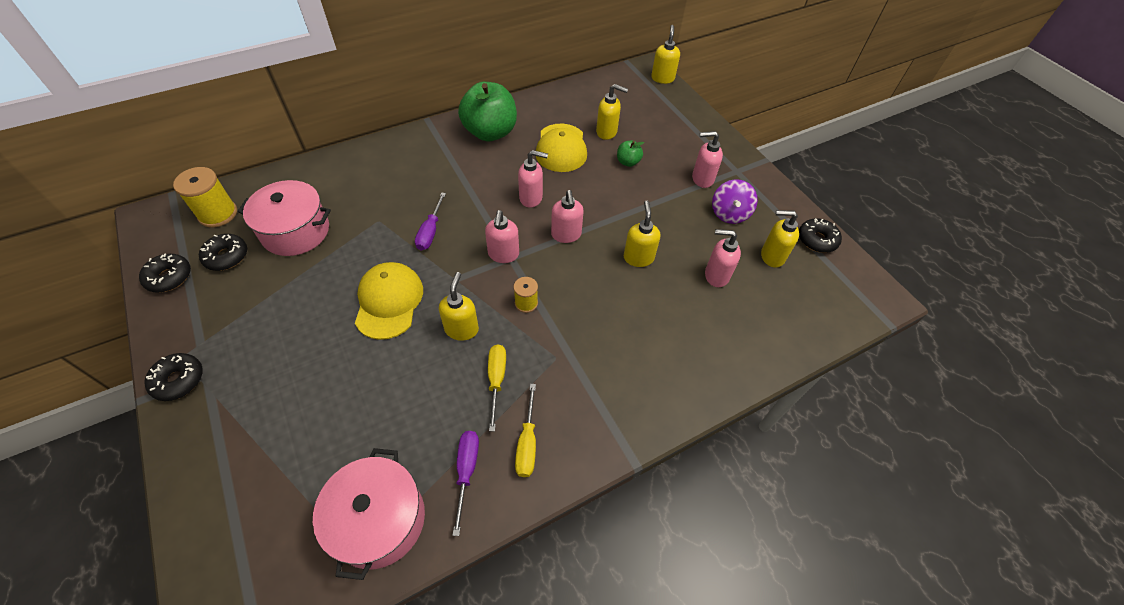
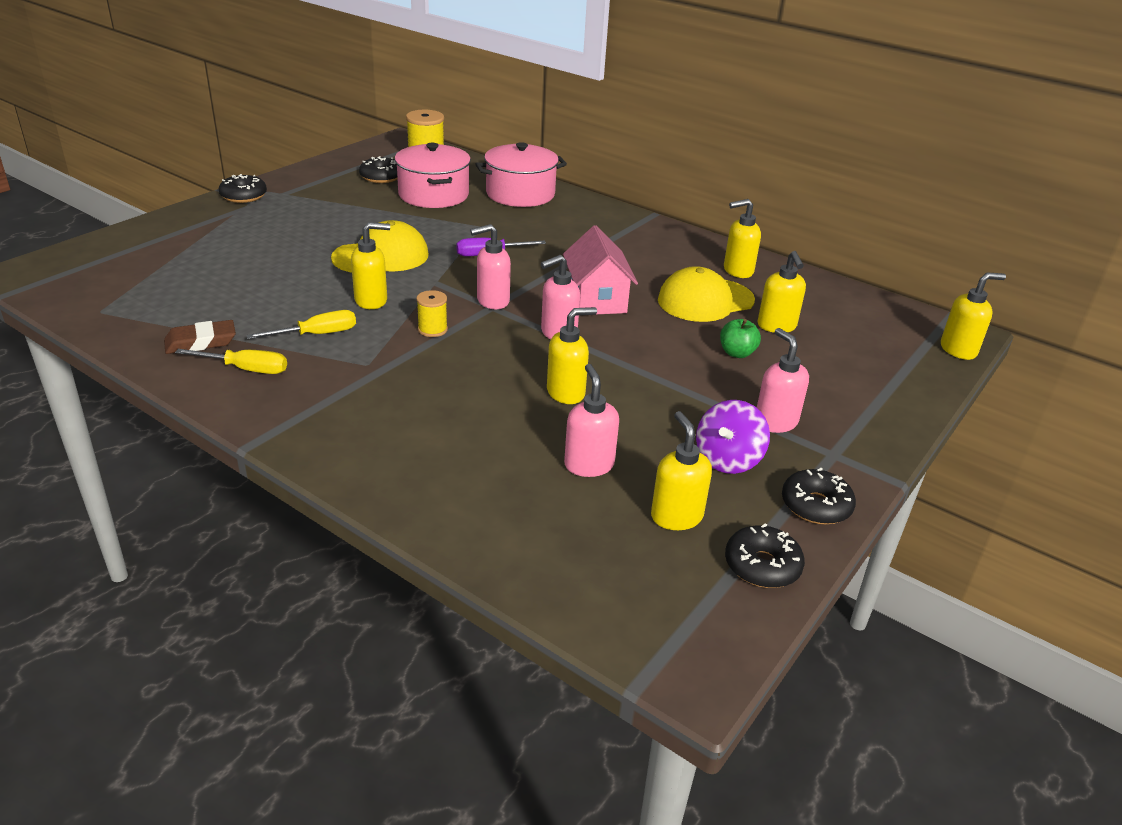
camera: 65 degrees right, 20 degrees down
black donut [139,254,191,293] -> black donut moved to [782,468,856,525]
pink pot [313,448,425,580] -> pink pot moved to [475,142,567,207]
purple screwdriver [452,431,479,536] -> brown eraser [164,320,236,354]
green apple [458,82,517,141] -> none
yellow screwdriver [515,384,536,477] -> yellow screwdriver turned 150 degrees counterclockwise [175,349,287,374]
pink soap dispenser [518,150,548,208] -> pink house [563,225,638,314]
purple spinning top [712,179,758,224] -> purple spinning top turned 45 degrees counterclockwise [696,400,770,474]
none -> yellow soap dispenser [724,199,761,278]

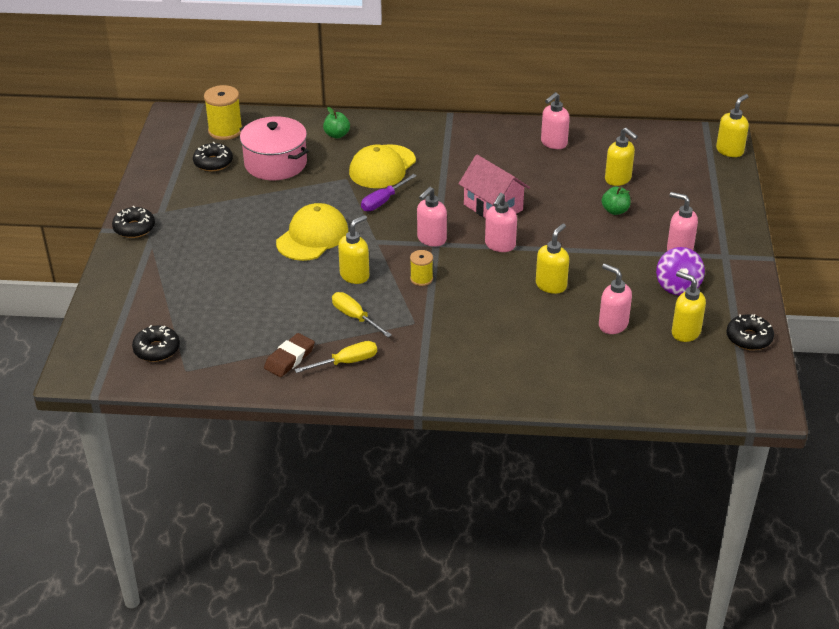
camera: 30 degrees left, 5 degrees up
yellow screwdriver [246,310,356,339] -> yellow screwdriver turned 75 degrees counterclockwise [332,292,392,337]
pink pot [475,142,567,207] -> green apple [323,107,350,138]
yellow cap [658,266,755,322] -> yellow cap moved to [349,144,416,188]
yellow soap dispenser [724,199,761,278] -> pink soap dispenser [541,92,570,149]
black donut [782,468,856,525] -> black donut moved to [132,325,180,362]

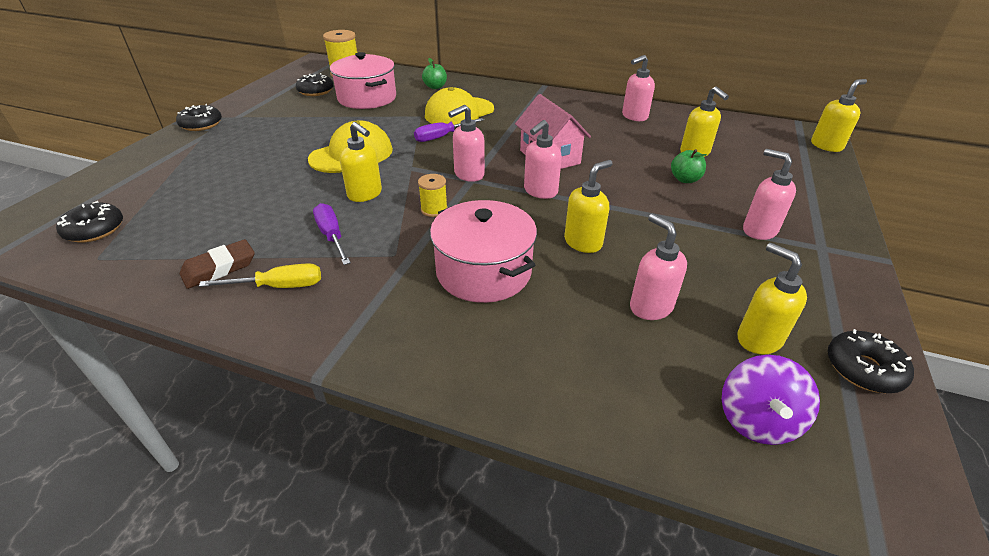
camera: 15 degrees right, 0 degrees up
yellow screwdriver [332,292,392,337] -> purple screwdriver [313,203,351,265]
yellow soap dispenser [338,215,369,284] -> yellow soap dispenser turned 75 degrees clockwise [340,122,382,202]
purple spinning top [656,247,705,295] -> purple spinning top moved to [722,355,820,445]
none -> pink pot [430,200,537,303]

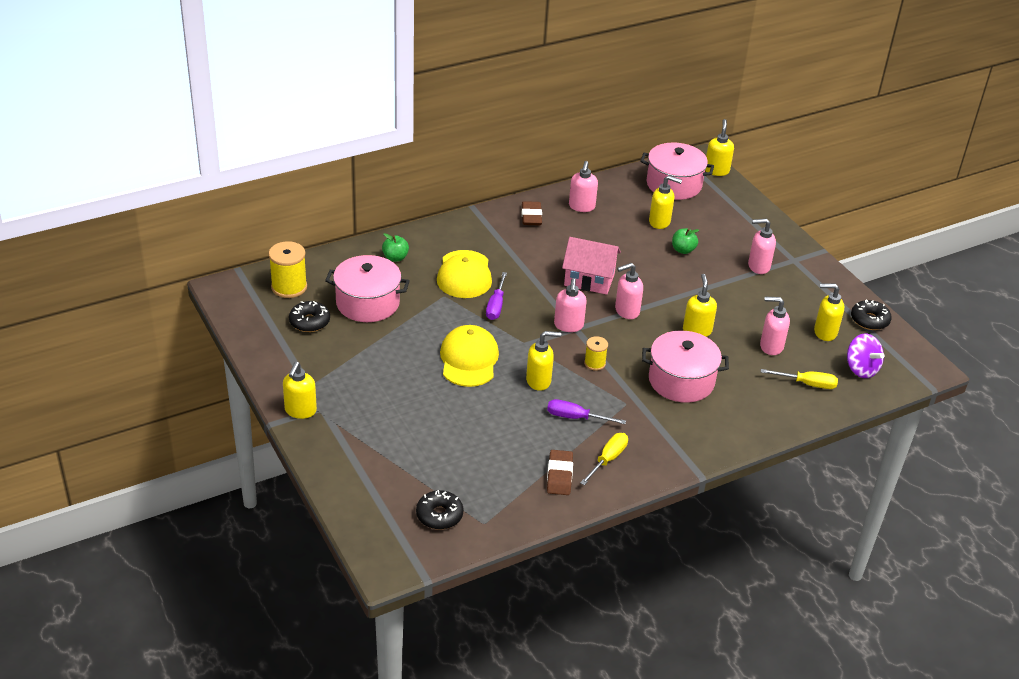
camera: 50 degrees left, 0 degrees up
black donut [176,104,222,131] -> yellow soap dispenser [283,362,317,419]
pink soap dispenser [524,120,562,199] -> pink soap dispenser turned 75 degrees clockwise [615,263,643,319]
none -> brown eraser [522,201,542,225]
none -> pink pot [640,143,714,200]
none -> yellow screwdriver [761,369,838,389]

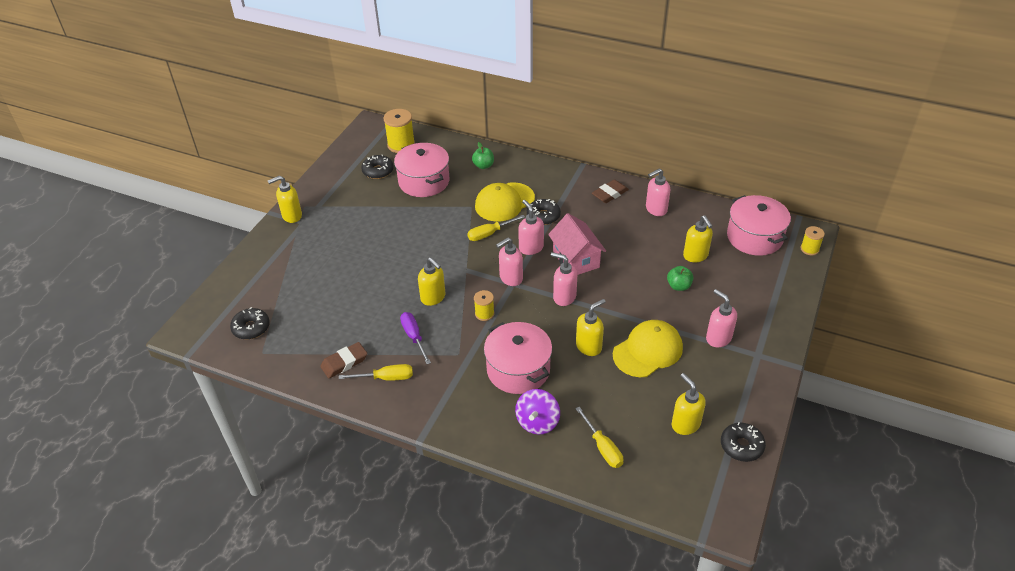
camera: 55 degrees right, 5 degrees up
yellow cap [440,325,499,387] -> yellow cap moved to [613,320,683,377]
purple screwdriver [486,272,507,320] -> yellow screwdriver [467,215,525,241]
yellow soap dispenser [705,119,734,176] -> yellow spool [801,226,825,255]
pink soap dispenser [760,297,790,355] -> pink soap dispenser moved to [518,200,544,255]
purple spinning top [847,334,885,378] -> purple spinning top moved to [515,389,560,435]
none -> black donut [527,199,561,225]

